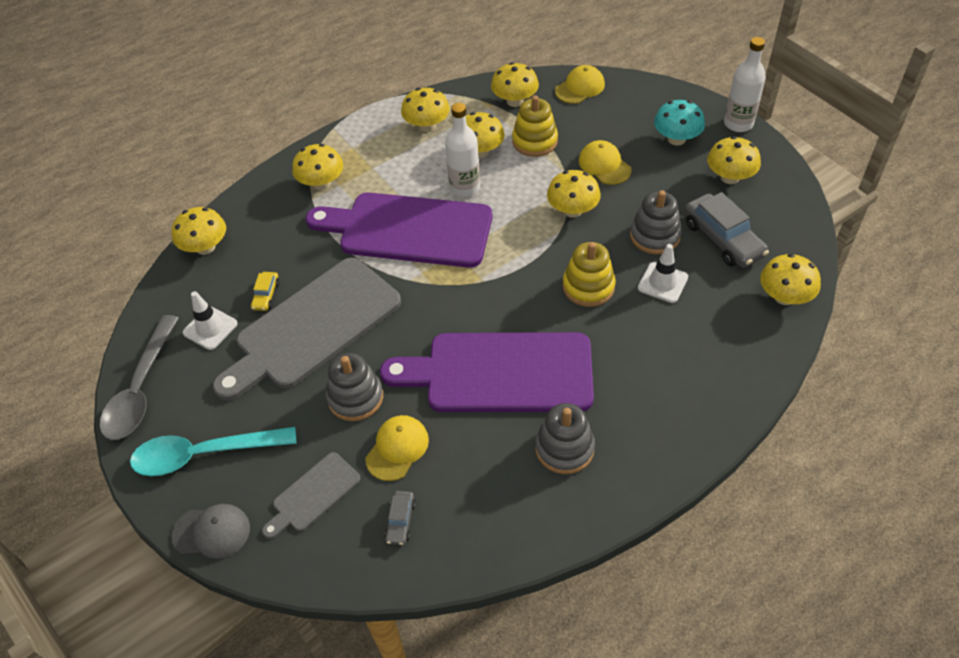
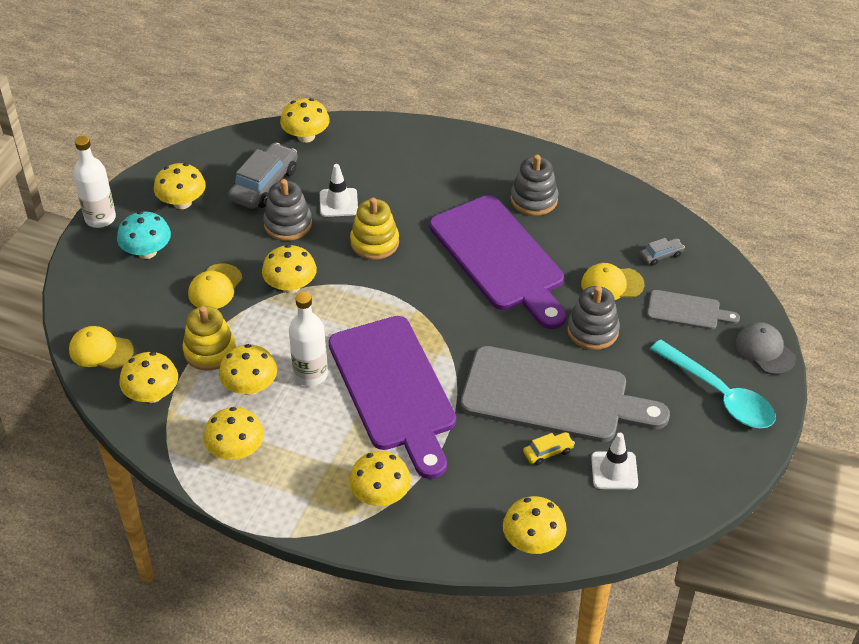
camera: 125 degrees left, 5 degrees down
grey spoon [100,315,179,440] -> none

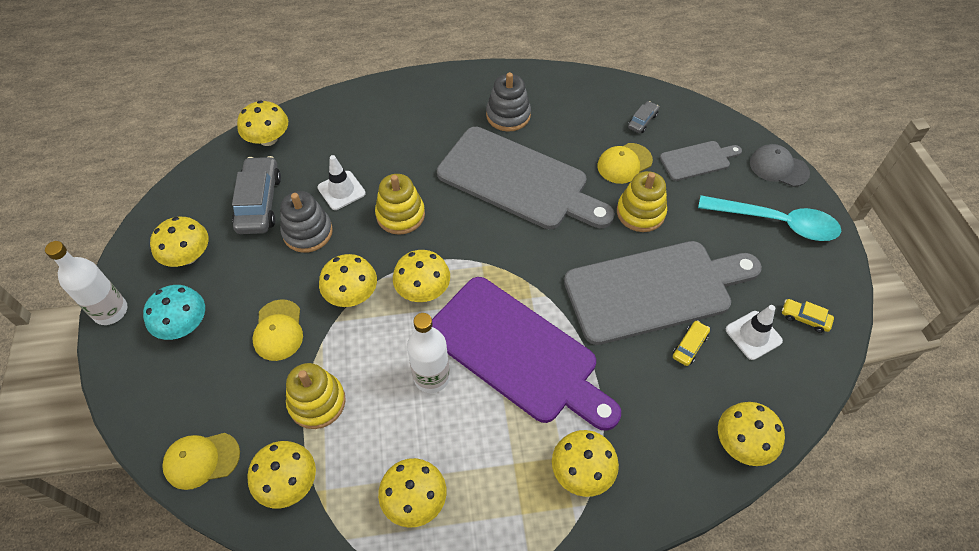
camera: 30 degrees left, 10 degrees up
yellow mushroom [219,344,277,395] -> yellow mushroom moved to [393,250,450,302]
purple cutting board [429,195,566,329] -> grey cutting board [437,127,615,229]
grey stacking toy [567,286,620,350] -> yellow stacking toy [617,171,667,232]
none -> yellow car [782,299,834,333]

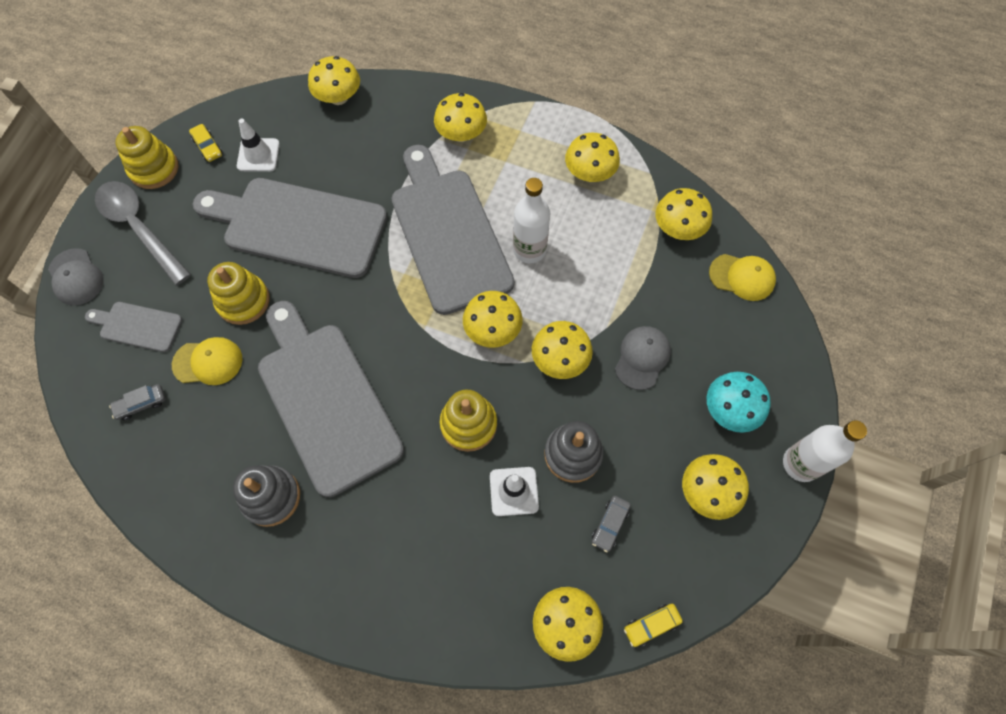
camera: 150 degrees left, 10 degrees up
grey car [232,156,281,234] -> grey car [592,496,631,552], size x0.49
yellow cap [253,299,303,361] -> grey cap [615,326,671,390]
yellow stacking toy [286,363,346,429] -> yellow stacking toy moved to [115,126,178,189]
purple cutting board [432,277,621,431] -> grey cutting board [392,145,514,315]
yellow car [673,320,710,366] -> yellow car moved to [624,604,683,647]
turquoise spoon [698,195,841,241] -> grey spoon [95,181,191,285]

